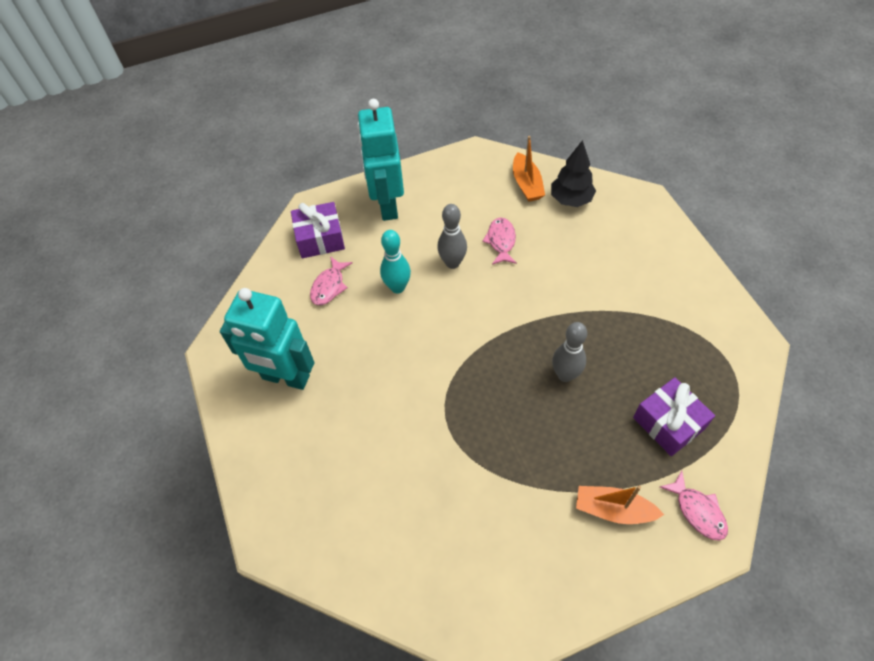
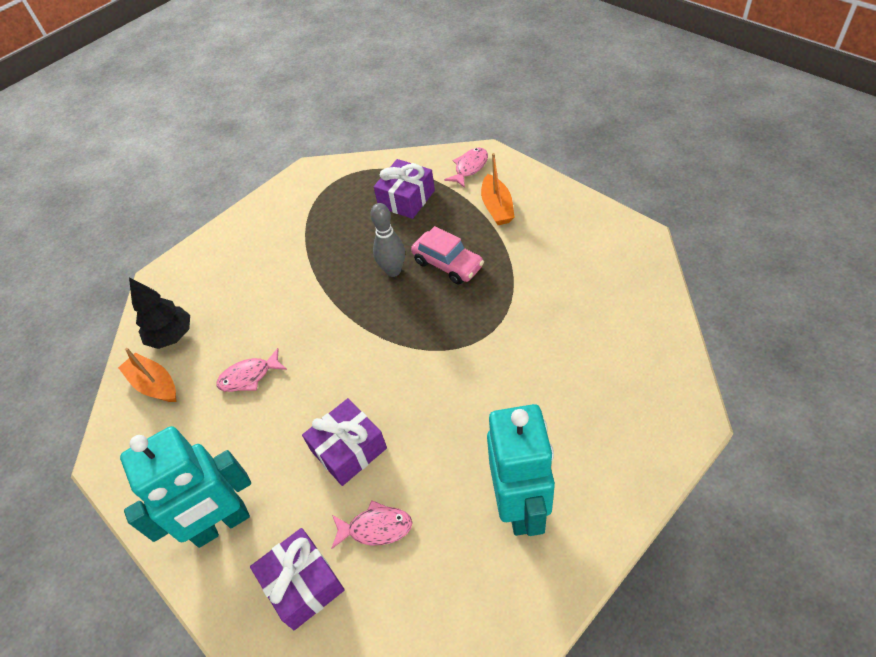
camera: 110 degrees left, 5 degrees down
turquoise bowling pin [380,230,411,294] -> purple gift [302,398,387,486]
grey bowling pin [437,204,467,269] -> none
orange boat [513,136,545,202] -> orange boat turned 105 degrees counterclockwise [118,348,176,402]
none -> pink car [411,226,484,284]

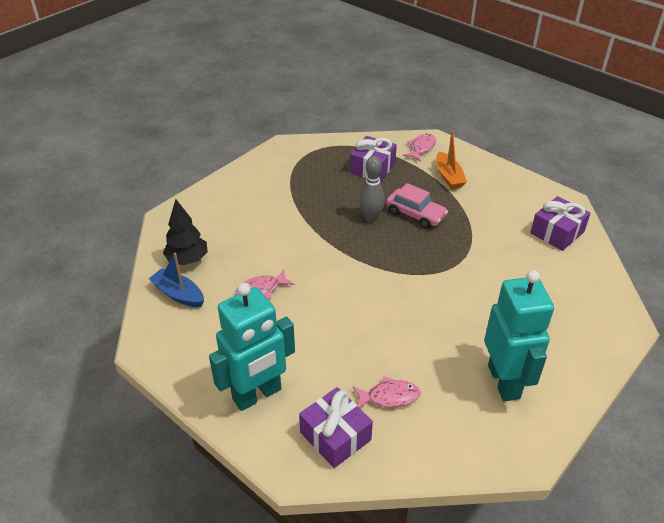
camera: 10 degrees left, 10 degrees down
orange boat [118,348,176,402] -> blue boat [149,253,204,307]
purple gift [302,398,387,486] -> purple gift moved to [530,196,591,251]

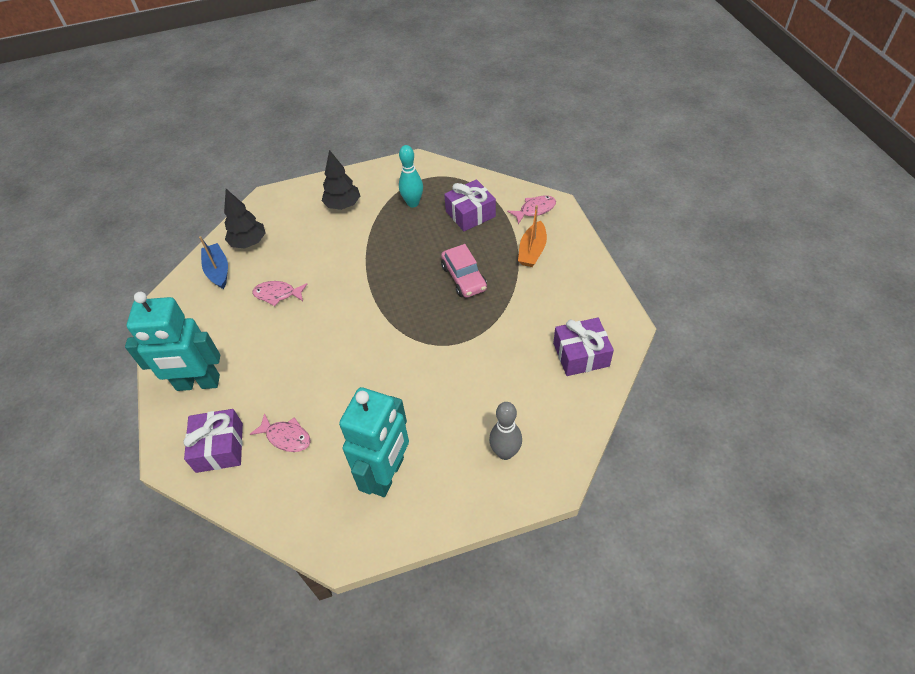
camera: 35 degrees right, 10 degrees up
grey bowling pin [359,156,385,222] -> grey bowling pin moved to [489,402,522,460]
none -> black tree [322,150,360,210]
none -> turquoise bowling pin [399,145,423,207]

